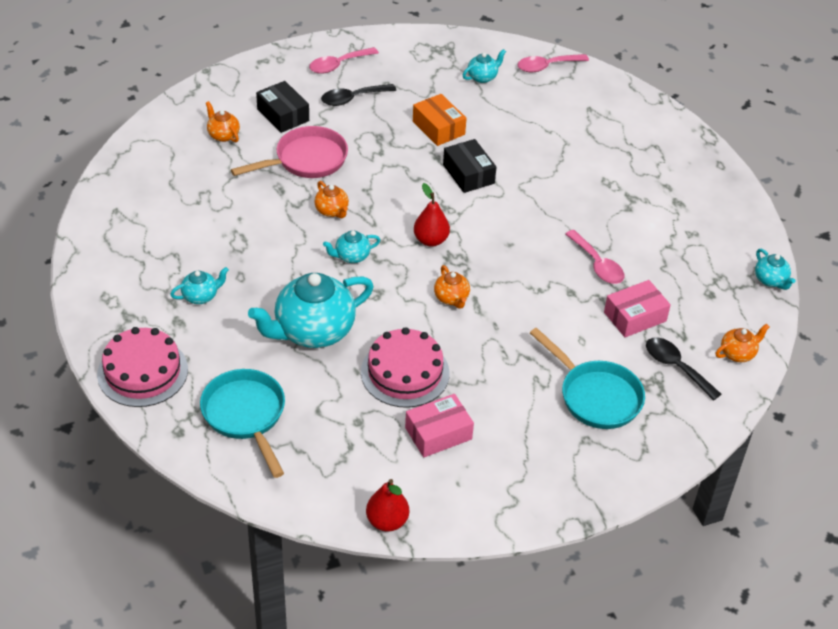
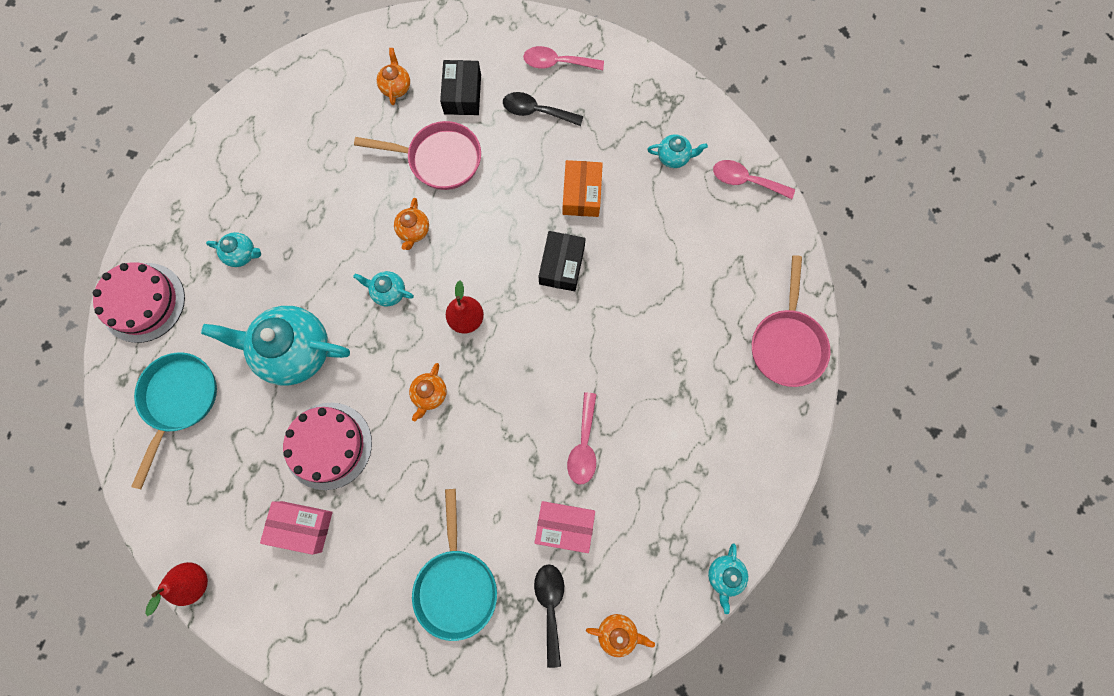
camera: 40 degrees right, 30 degrees up
none -> pink pan [752,255,831,387]

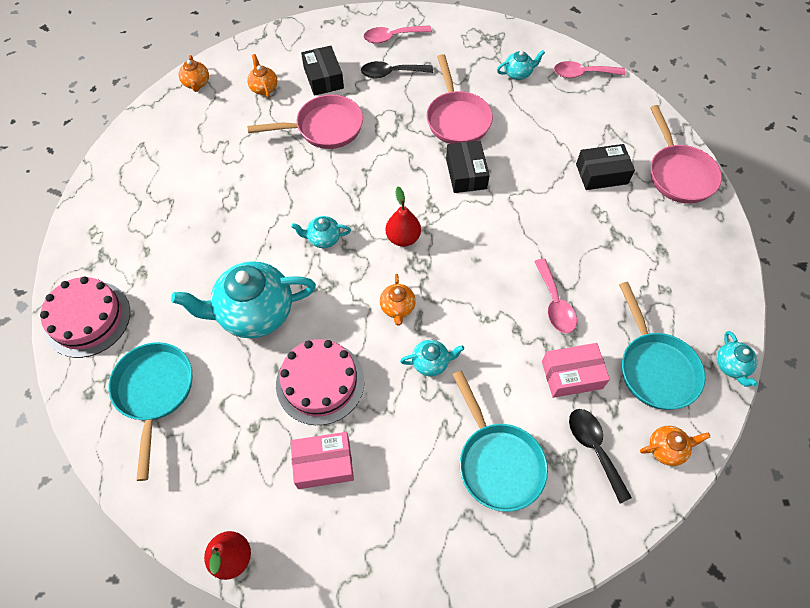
camera: 20 degrees left, 15 degrees down
turquoise teapot [206,232,261,267] -> turquoise teapot moved to [400,340,464,376]
orange teapot [394,198,429,250] -> orange teapot moved to [179,55,209,92]
orange box [562,160,603,217] -> pink pan [426,54,493,144]
none -> black box [576,144,635,190]
none -> turquoise pan [619,282,705,410]

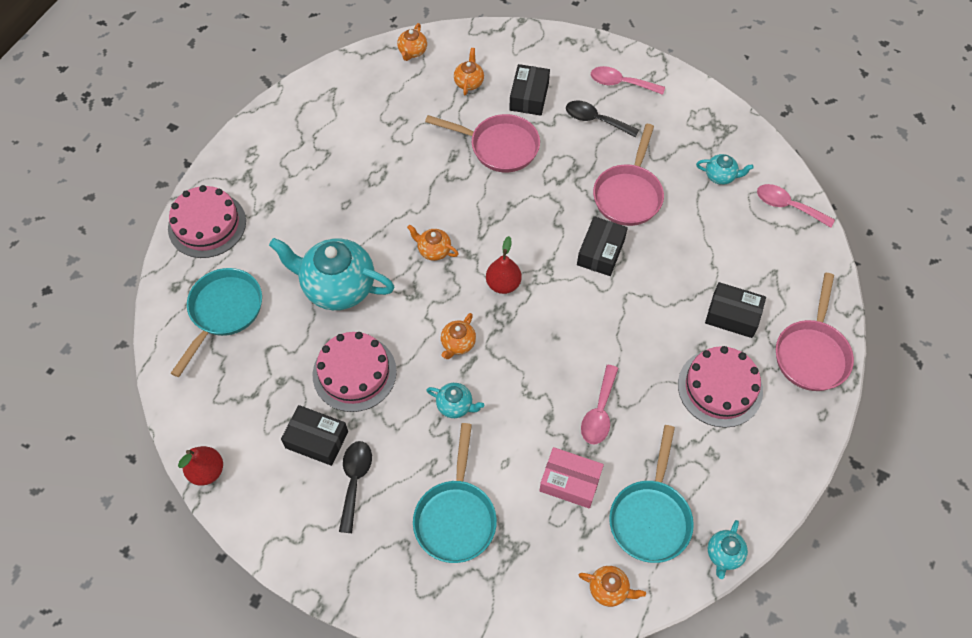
camera: 30 degrees right, 0 degrees up
pink box [290,432,354,489] -> black box [281,405,348,466]
turquoise teapot [291,216,351,248] -> orange teapot [407,225,459,261]
black spoon [569,409,632,504] -> black spoon moved to [339,441,372,533]
none -> pink cake [678,346,763,428]

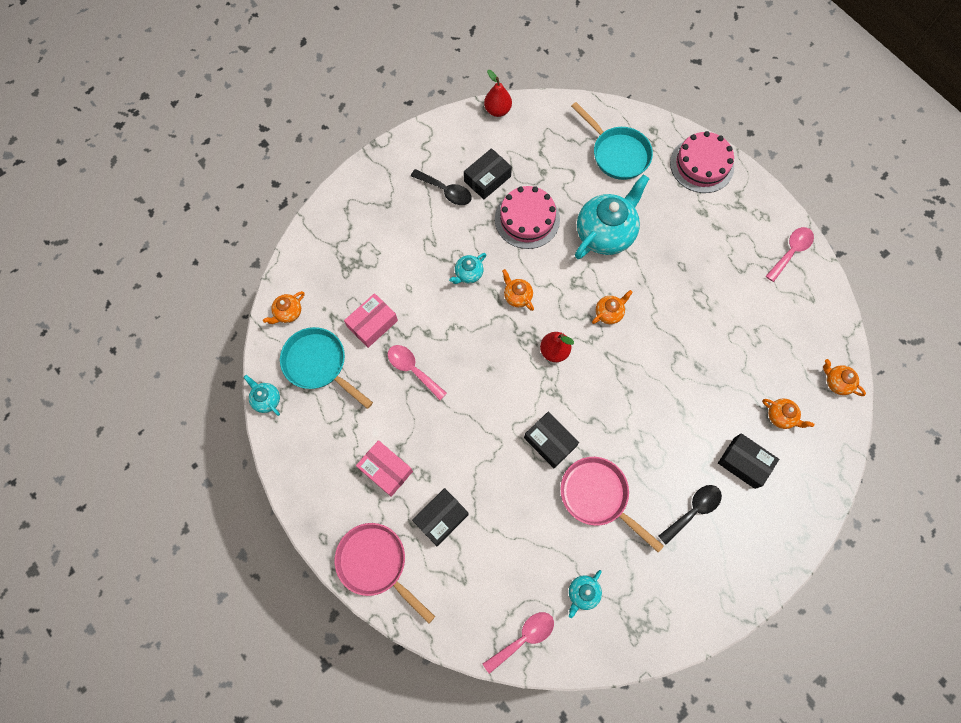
camera: 115 degrees right, 10 degrees up
turquoise pan [413,423,497,563] -> none
pink pan [425,114,540,173] -> none
pink spoon [591,66,665,95] -> pink spoon moved to [766,227,814,282]
pink cake [678,346,763,428] -> pink box [356,440,413,497]

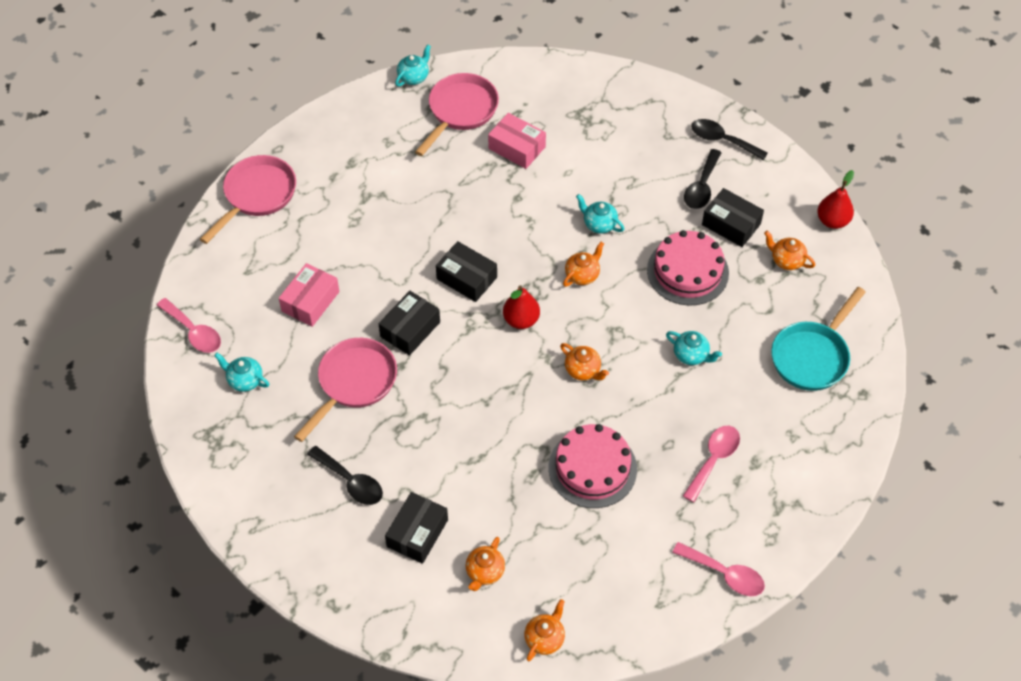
camera: 80 degrees right, 15 degrees down
orange teapot [263,291,304,324] -> orange teapot moved to [764,231,815,270]
turquoise pan [280,327,373,409] -> pink pan [415,73,499,156]
pink box [356,440,413,497] -> pink box moved to [279,263,340,327]
pink spoon [387,345,447,400] -> pink spoon moved to [683,426,740,502]
black box [412,488,469,546] -> black box moved to [436,241,497,302]
turquoise teapot [575,174,649,259] -> turquoise teapot [666,331,722,365], size x0.46
pink cake [670,131,734,193] -> pink cake moved to [549,424,637,508]
none -> black spoon [691,119,768,160]

